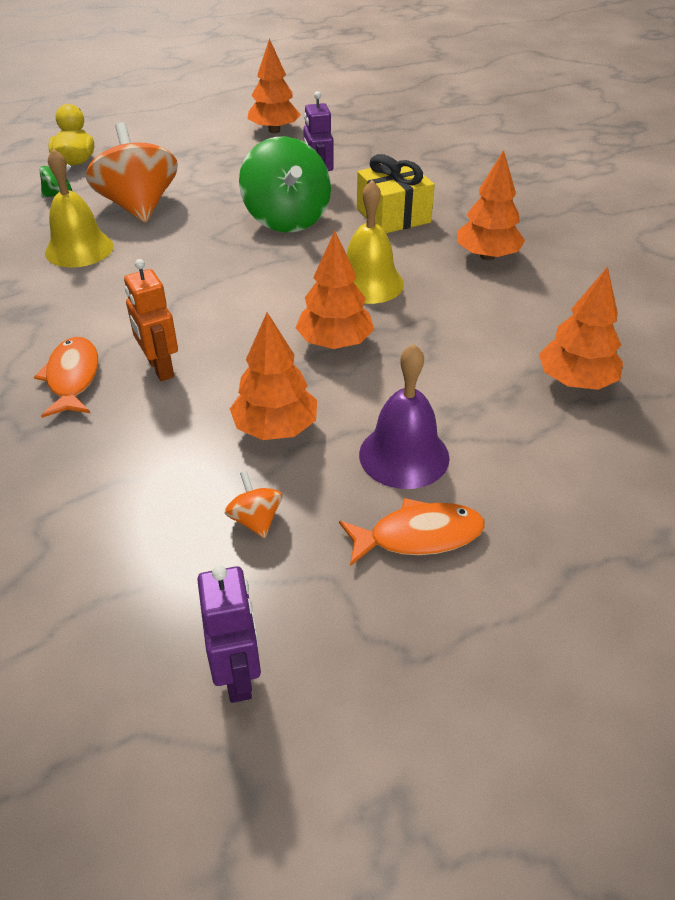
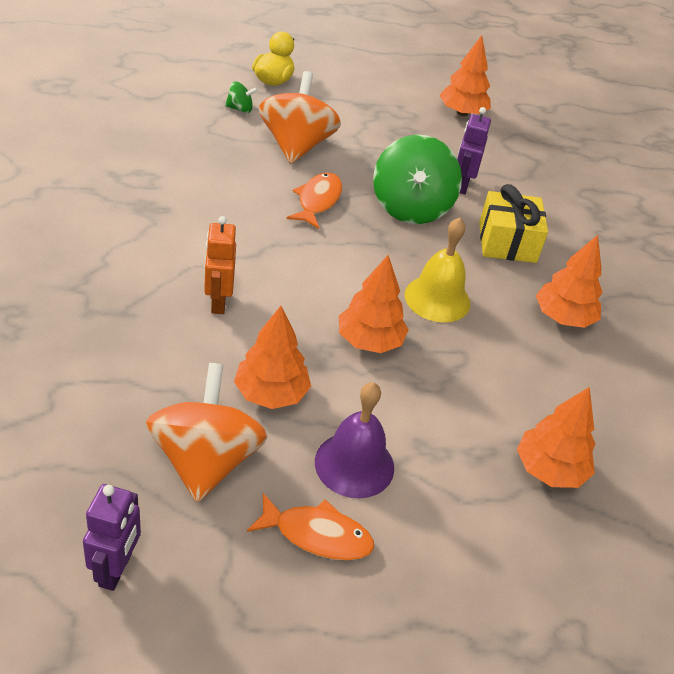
camera: 20 degrees right, 0 degrees up
orange fish [34,337,98,418] -> orange fish moved to [287,173,342,229]
yellow bell [45,148,114,268] -> none
orange spinning top [225,471,283,538] -> orange spinning top [146,363,268,502], size x2.34

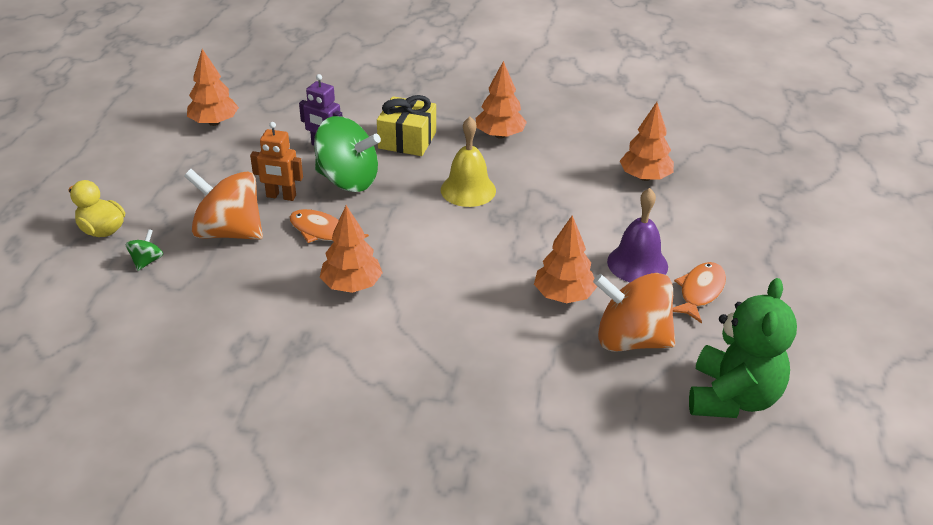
camera: 70 degrees left, 5 degrees down
purple robot [83,484,141,591] -> green teddy bear [689,278,797,418]
orange robot [204,216,236,314] -> orange robot moved to [250,122,303,201]
orange tree [339,255,409,353] -> orange tree moved to [319,205,383,293]

